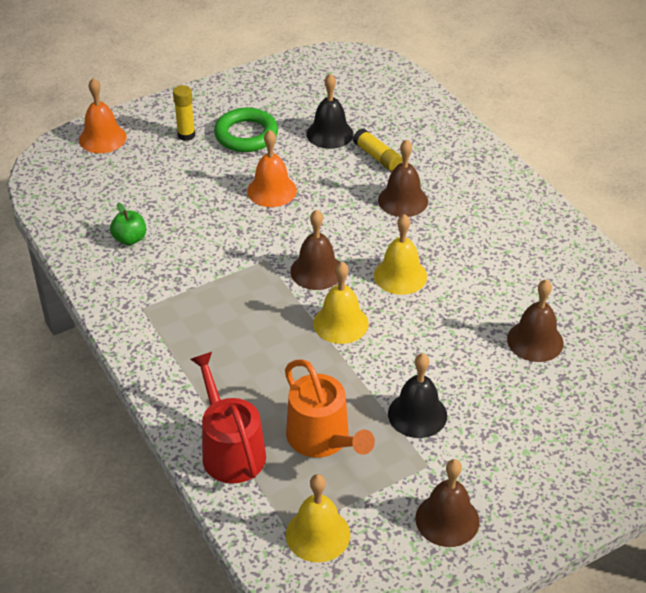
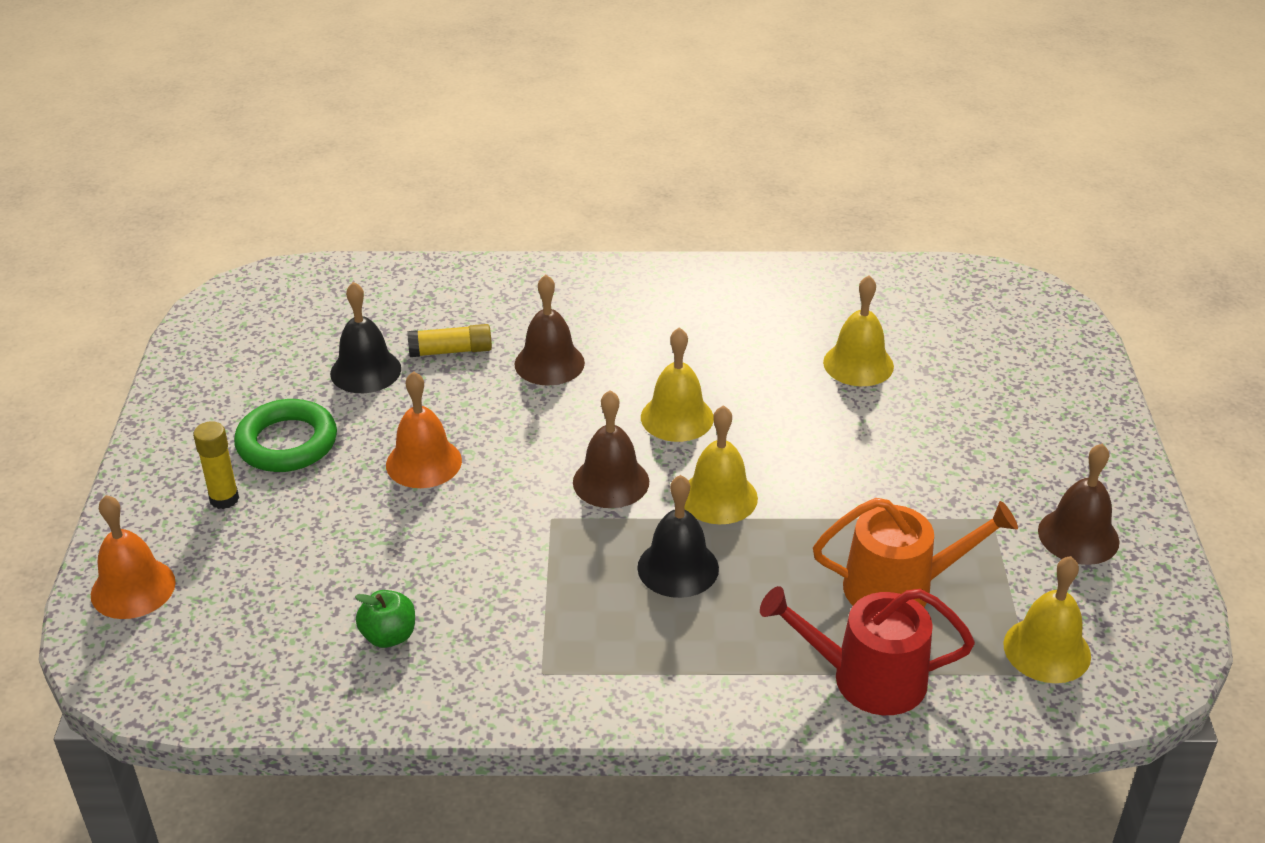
camera: 60 degrees left, 5 degrees down
black bell [388,353,447,438] -> black bell moved to [637,475,719,598]
brown bell [507,279,564,362] -> yellow bell [823,275,894,386]

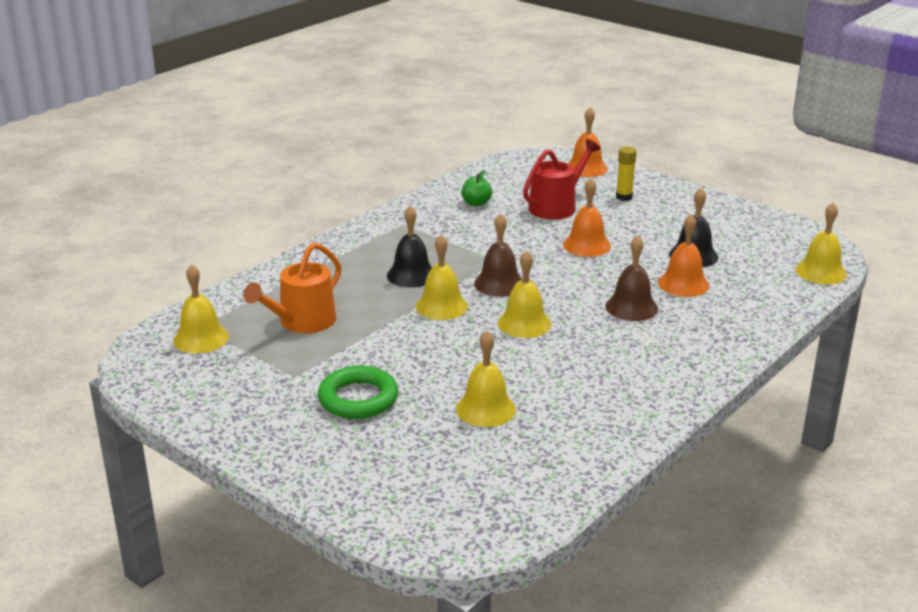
camera: 130 degrees right, 10 degrees down
green ring [234,399,337,472] -> green ring moved to [318,366,398,419]
yellow glue stick [407,324,492,357] -> orange bell [658,214,709,297]
red watering can [760,586,975,715] -> red watering can moved to [523,139,601,219]
brown bell [1038,444,1120,565] -> none
none -> yellow bell [796,203,847,284]

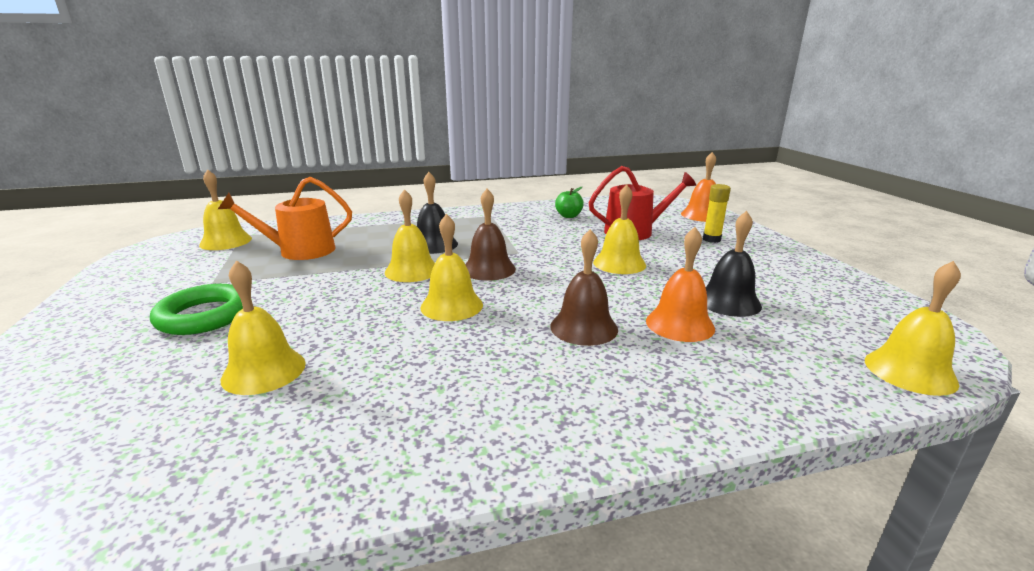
camera: 35 degrees right, 5 degrees down
orange bell [563,178,611,257] -> yellow bell [593,185,646,274]

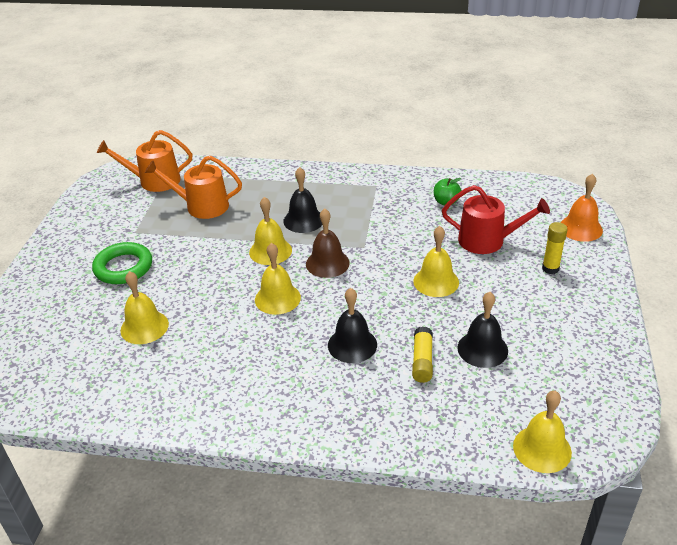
camera: 25 degrees right, 15 degrees up
yellow bell [199,169,252,250] -> orange watering can [97,130,192,192]
brown bell [550,229,618,346] -> black bell [328,288,377,363]
orange bell [646,227,715,342] -> yellow glue stick [412,326,433,383]

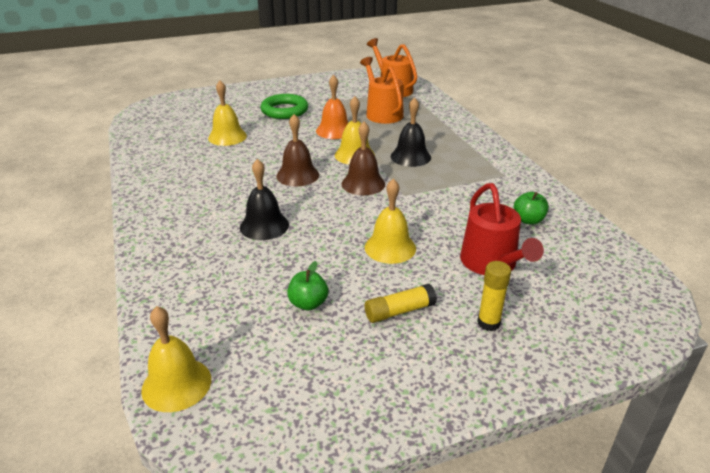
camera: 60 degrees right, 5 degrees down
yellow bell [255,243,301,315] -> brown bell [276,114,319,186]
yellow glue stick [412,326,433,383] -> yellow glue stick moved to [365,284,437,323]
black bell [457,292,508,368] -> green apple [287,261,328,310]
orange bell [560,173,603,242] -> orange bell moved to [316,75,348,139]

